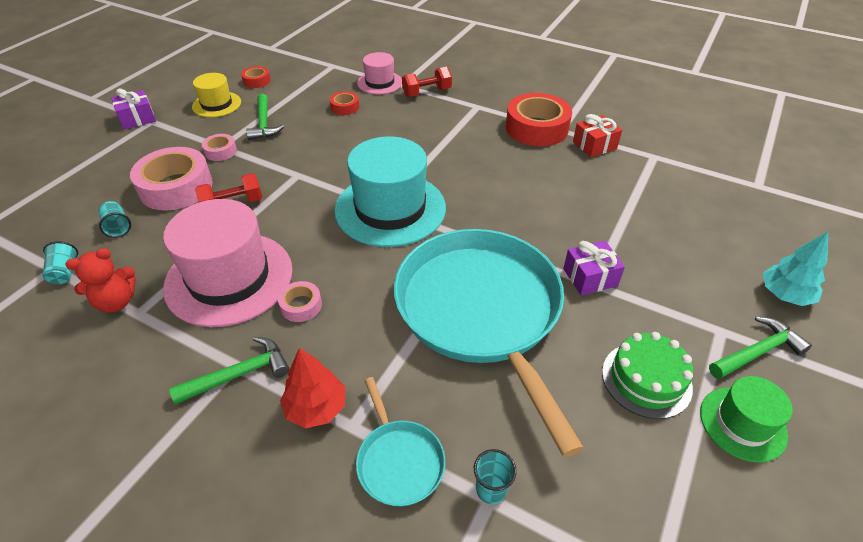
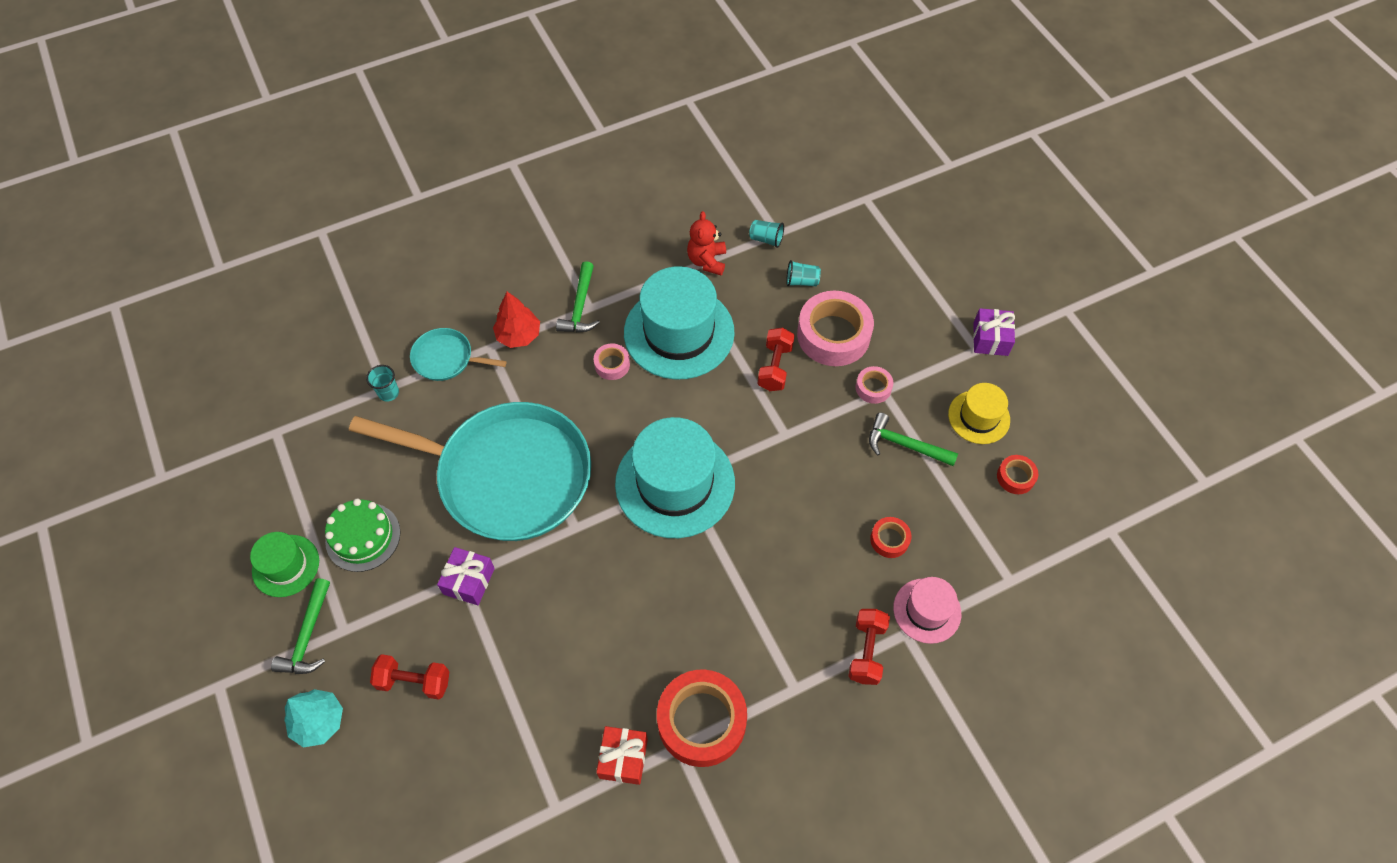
camera: 125 degrees right, 15 degrees up
pink hat [163,199,293,327] -> turquoise hat [624,266,735,379]
none -> red dumbbell [370,654,449,699]

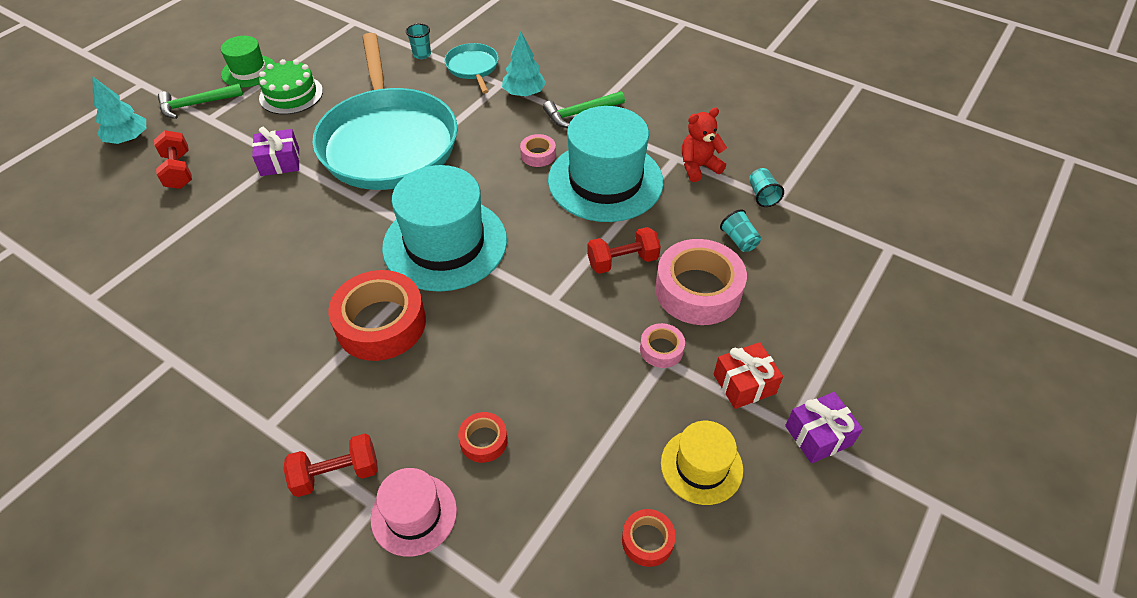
camera: 60 degrees right, 10 degrees down
red tree [493,292,540,348] -> turquoise tree [502,32,546,96]
red gift [596,726,648,785] -> red gift moved to [714,342,783,409]
red tape [657,669,747,767] -> red tape moved to [328,270,426,361]
green hammer [869,413,958,466] -> none

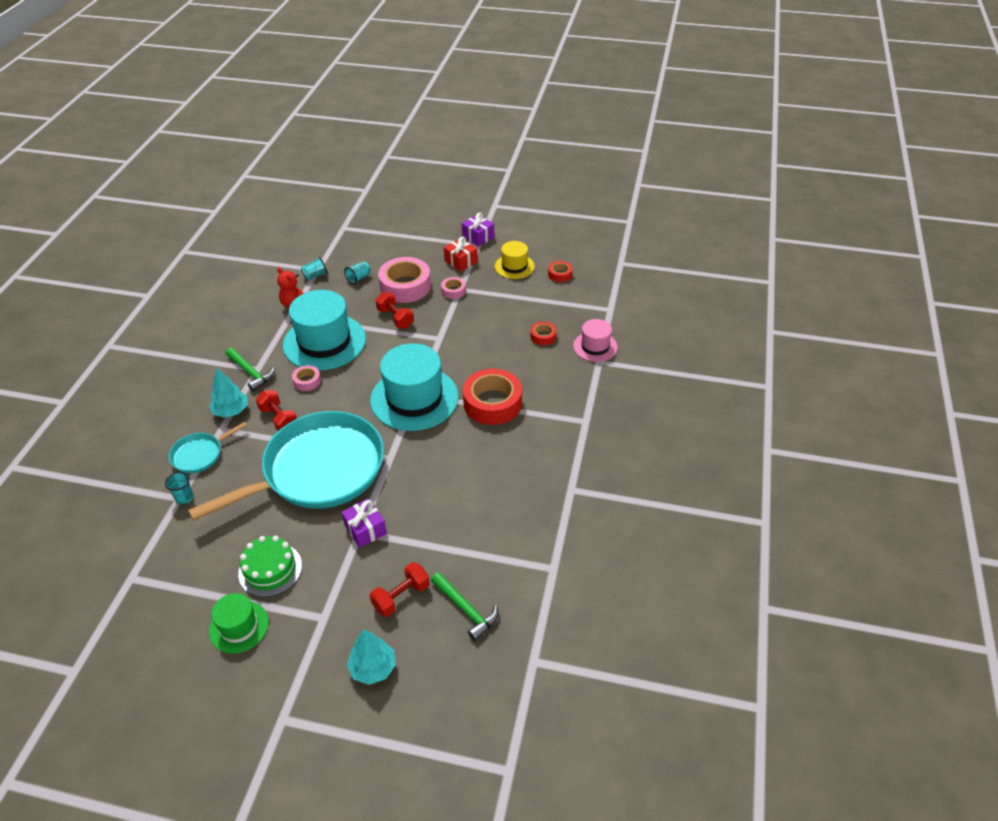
camera: 110 degrees left, 5 degrees down
green hammer [158,83,243,119] -> green hammer moved to [431,572,499,641]
red dumbbell [283,433,378,497] -> red dumbbell moved to [256,390,297,431]

